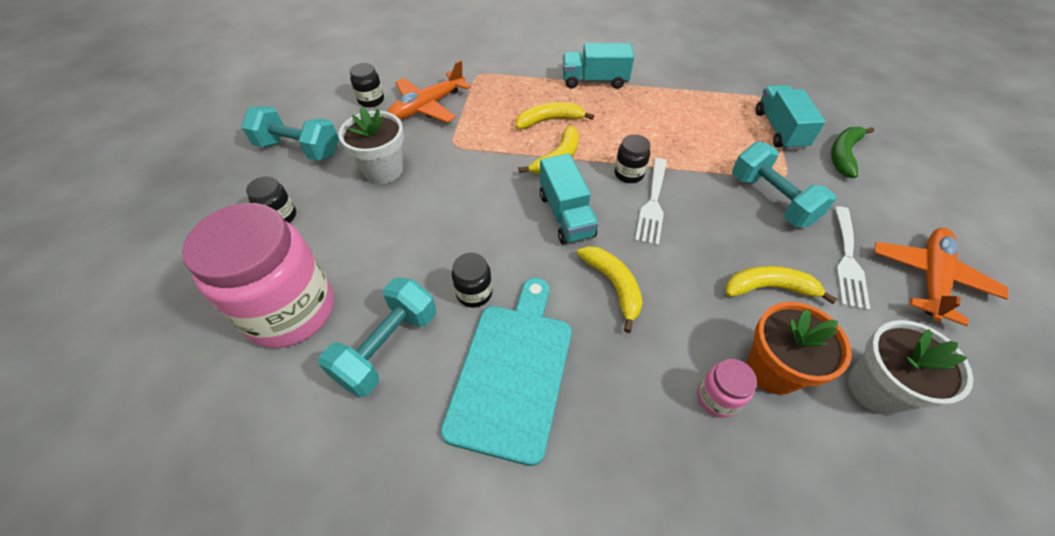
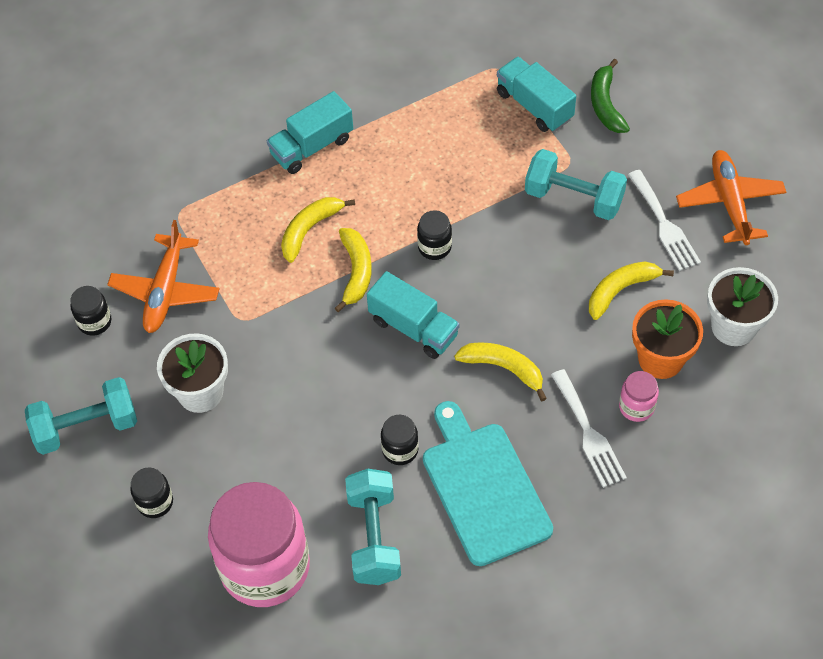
camera: 35 degrees left, 5 degrees up
white fork [635,158,667,246] -> white fork moved to [551,369,627,488]

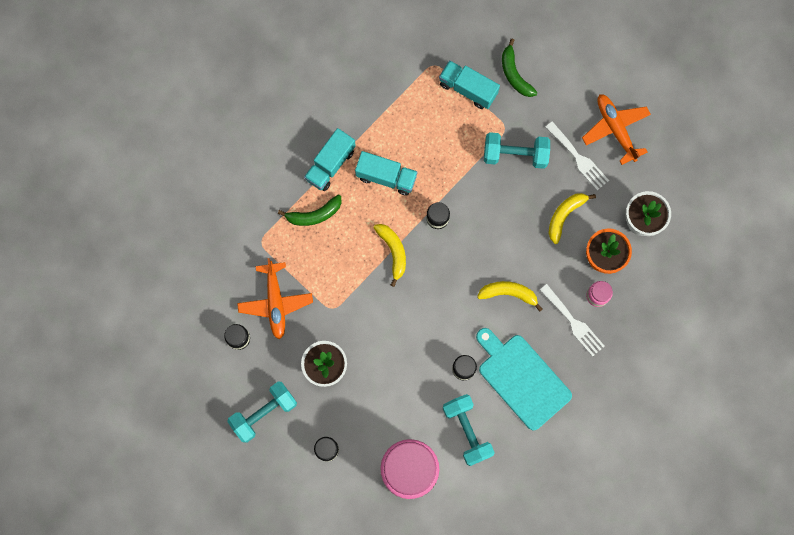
camera: 20 degrees left, 20 degrees up
yellow banana [281,197,355,263] -> none
turquoise truck [367,271,460,359] -> turquoise truck moved to [355,151,418,195]
none -> green banana [278,195,342,226]

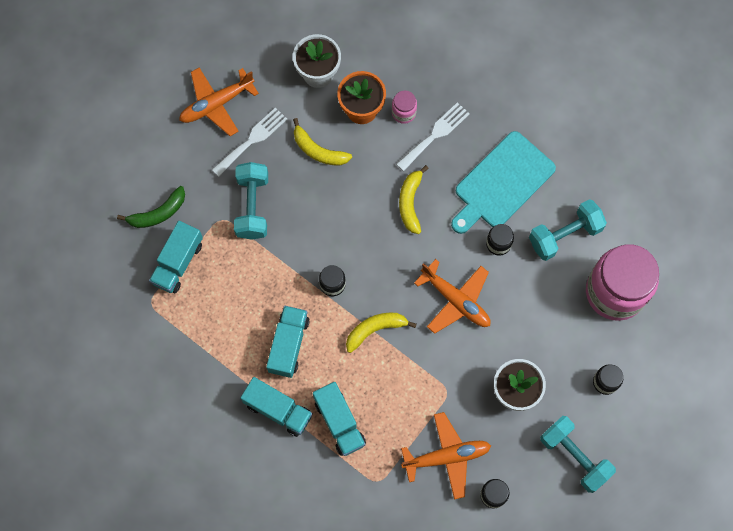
camera: 95 degrees left, 5 degrees down
green banana [278,195,342,226] -> turquoise truck [313,382,366,456]
none -> orange plane [414,259,491,334]

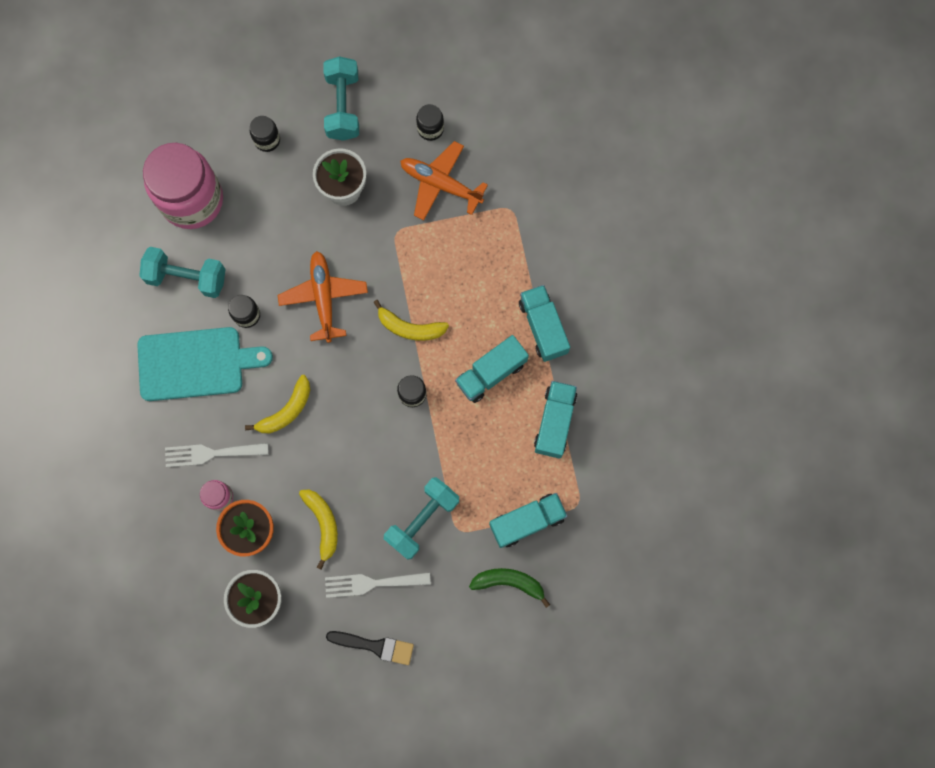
camera: 140 degrees left, 5 degrees up
orange plane [179,68,259,136] -> black brush [326,631,414,665]
turquoise truck [313,382,366,456] -> turquoise truck moved to [534,381,577,459]

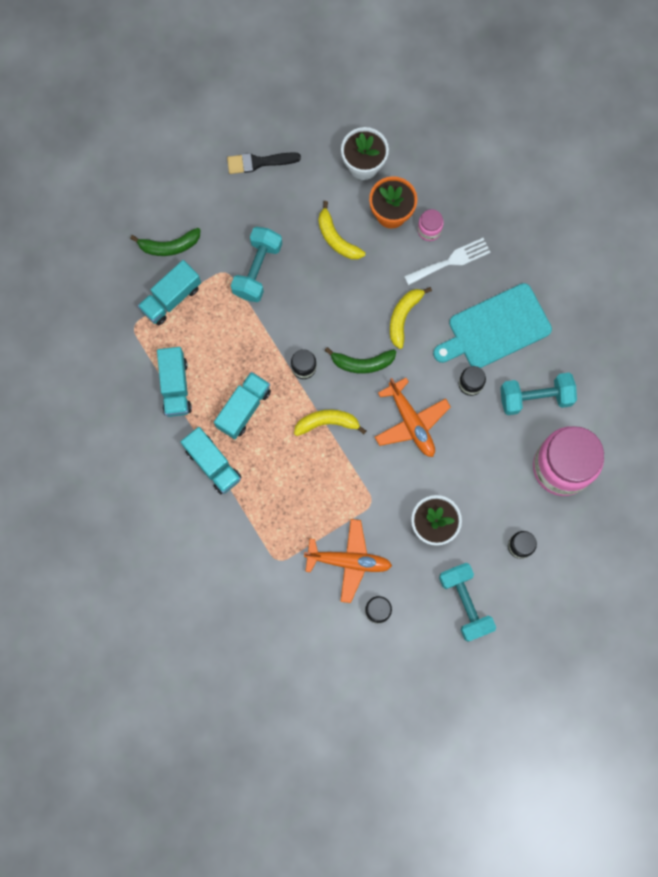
camera: 160 degrees right, 0 degrees up
white fork [325,572,431,598] -> none
none -> green banana [325,347,396,374]

